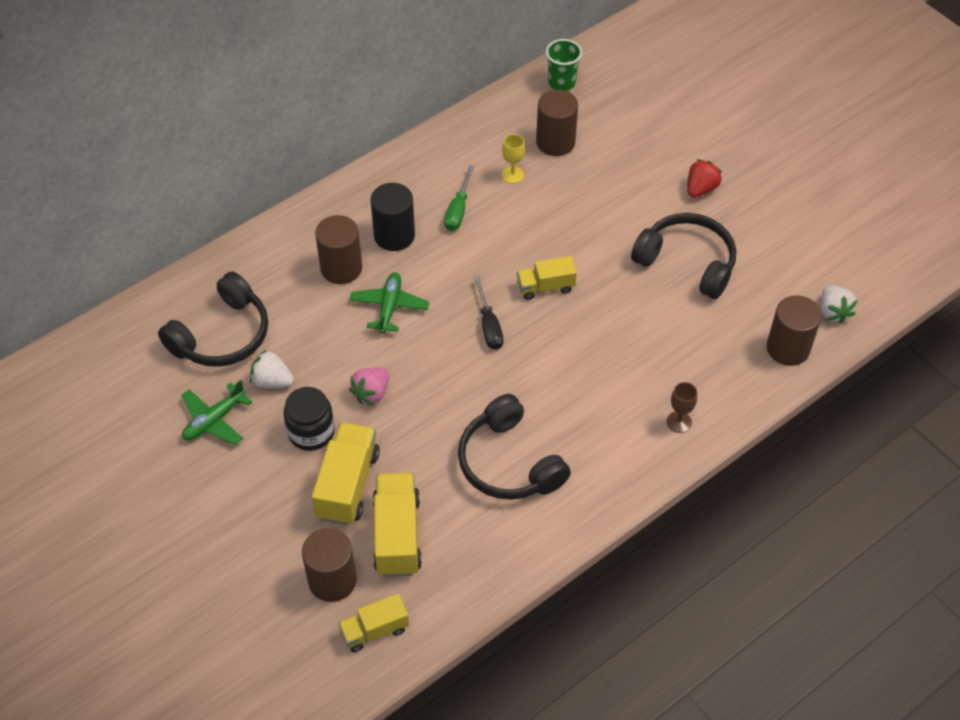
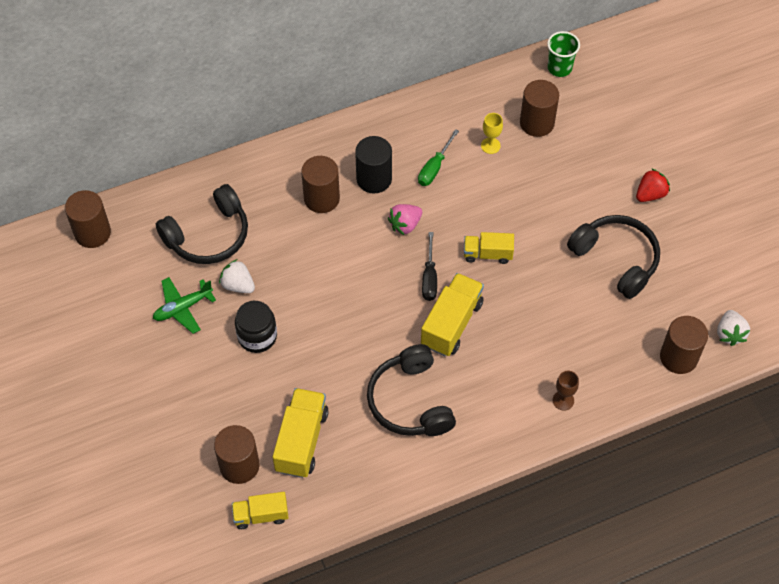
camera: 15 degrees right, 5 degrees up
yellow truck [312,422,380,525] -> yellow truck moved to [421,273,484,356]
pink strawberry [349,368,389,405] -> pink strawberry moved to [388,204,422,235]
green plane [350,272,429,334] -> none
none -> brown cylinder [65,190,111,248]

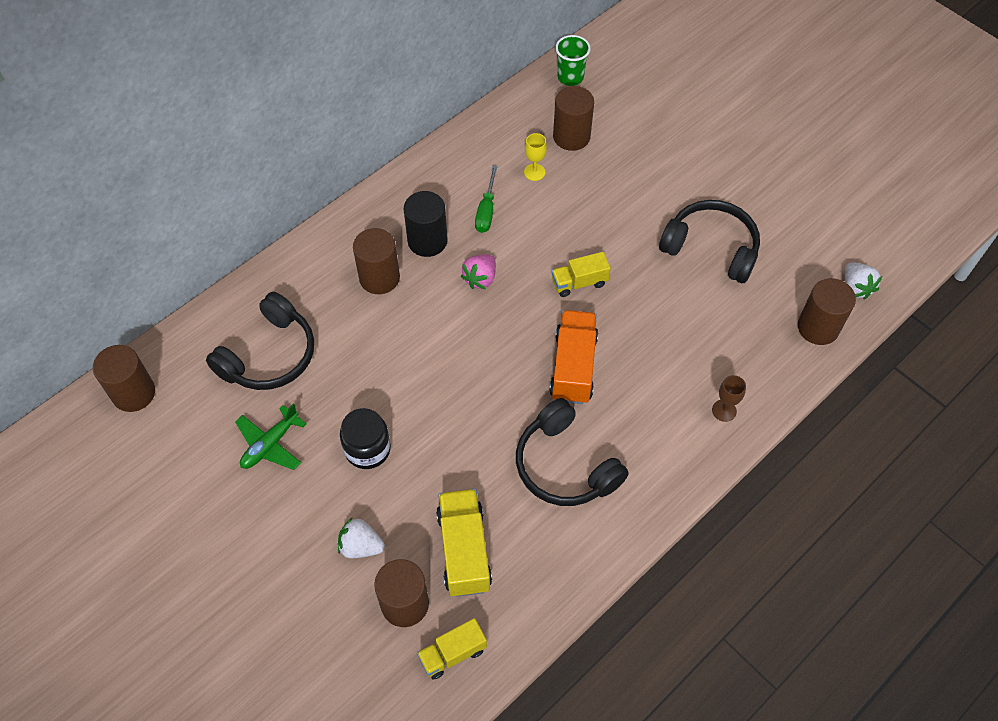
camera: 20 degrees left, 0 degrees up
white strawberry [219,259,255,293] -> white strawberry moved to [338,517,385,558]
yellow truck [421,273,484,356] -> orange truck [549,310,598,404]
black screwdriver [422,232,437,301] -> none
red strawberry [636,168,670,202] -> none

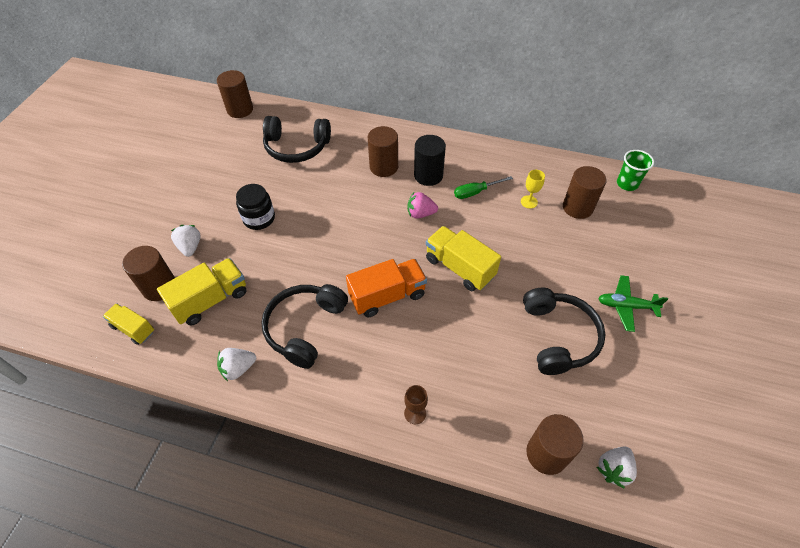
camera: 60 degrees right, 5 degrees down
green plane [235,403,306,470] -> green plane moved to [598,275,668,332]
yellow truck [552,252,611,297] -> yellow truck [426,226,501,291], size x1.60
none -> white strawberry [217,348,256,381]

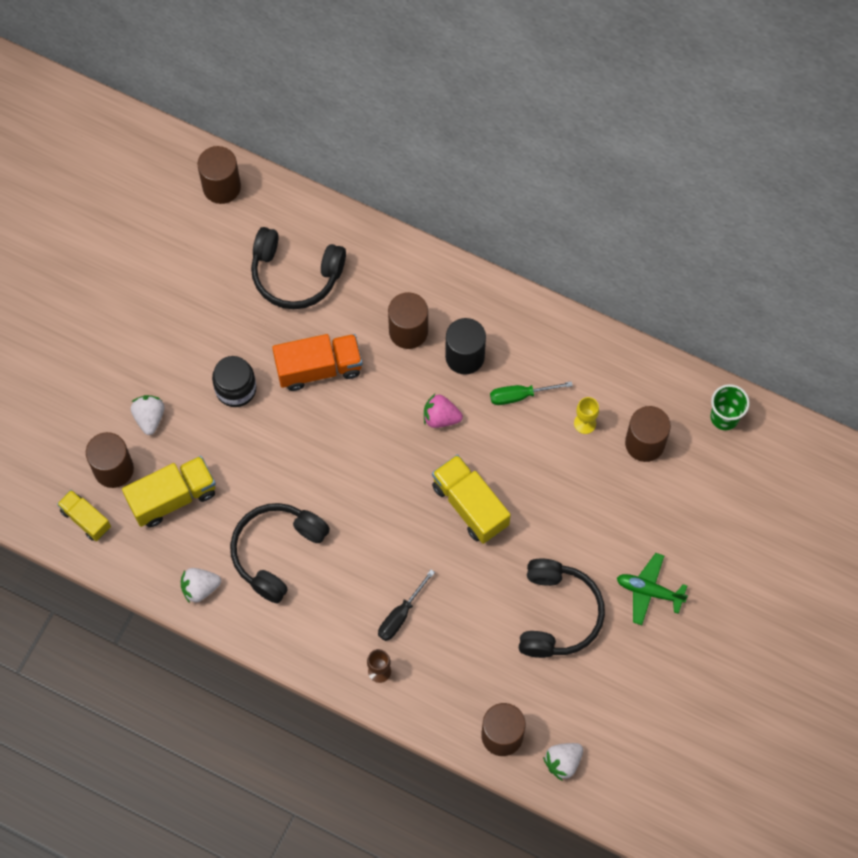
camera: 10 degrees right, 15 degrees up
orange truck [346,259,427,317] -> orange truck moved to [272,334,362,391]
none -> black screwdriver [378,570,435,641]

